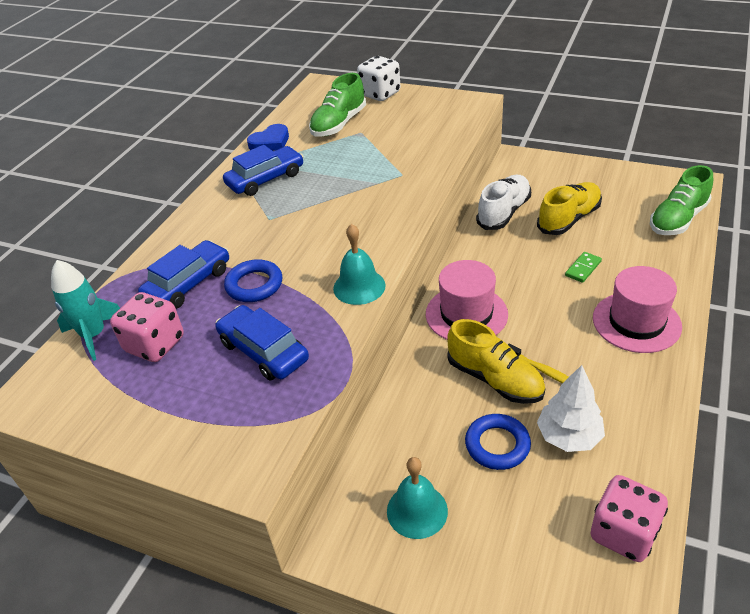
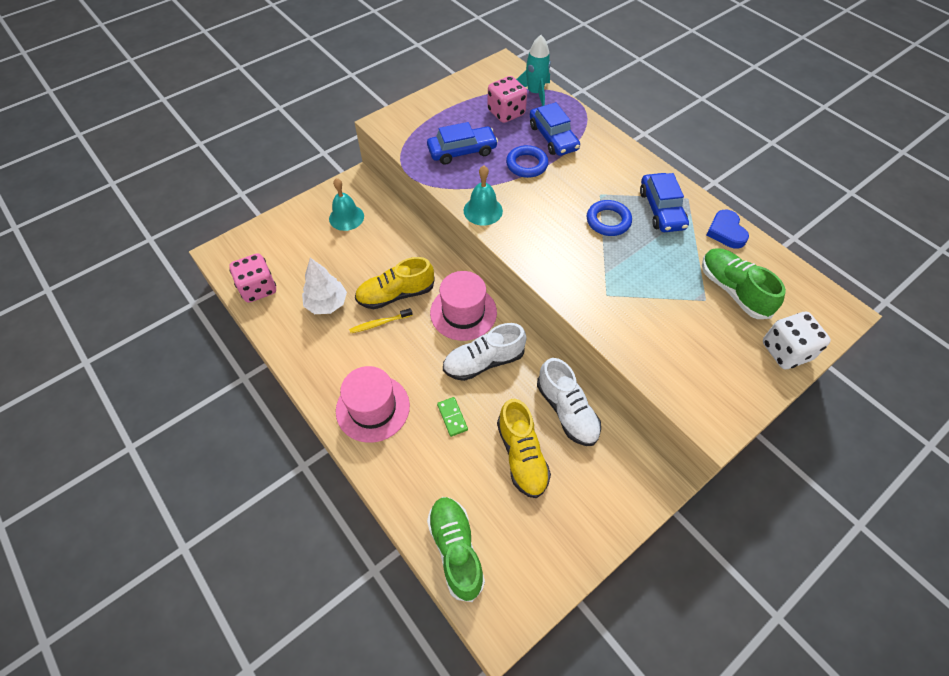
camera: 115 degrees right, 15 degrees up
blue ring [465,414,531,470] -> blue ring moved to [587,200,632,236]
none -> white shoe [443,323,527,381]

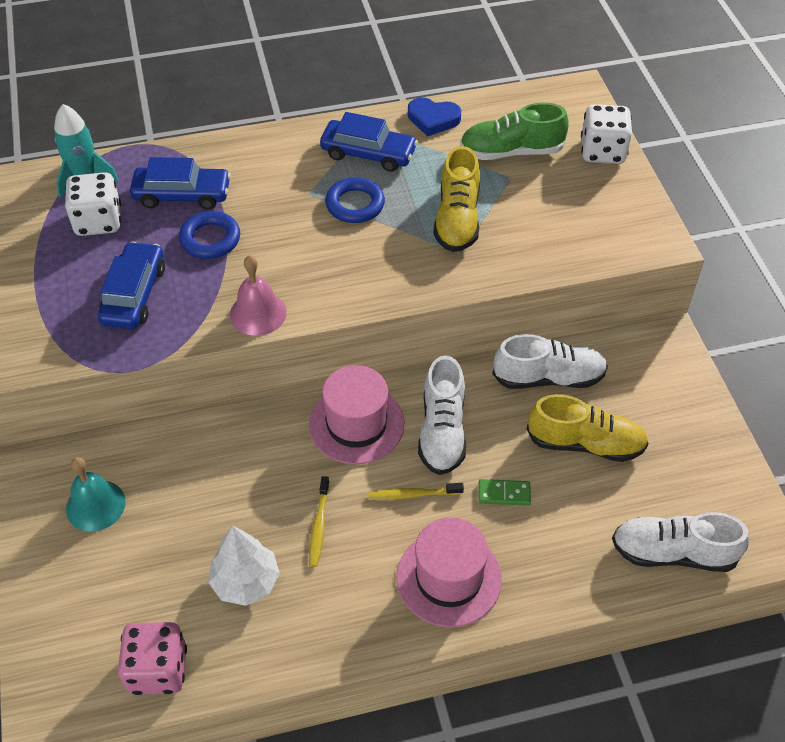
camera: 65 degrees left, 5 degrees down
yellow shoe [355,257,435,309] -> yellow shoe moved to [434,146,480,252]
green shoe [427,497,485,602] -> white shoe [612,512,749,572]
turquoise bell [464,166,503,226] -> pink bell [230,255,287,336]
pink dice [487,76,527,123] -> white dice [65,172,121,236]
none -> yellow toothbrush [368,483,464,500]

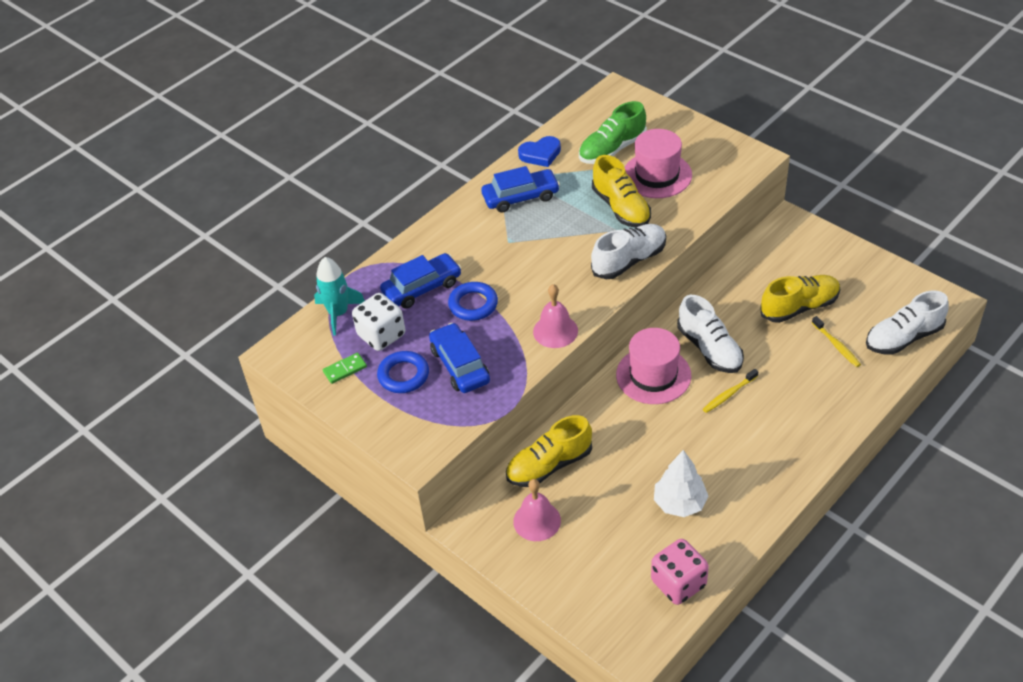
camera: 30 degrees left, 5 degrees down
turquoise bell [66,457,126,532] -> pink bell [513,479,561,541]
yellow toothbrush [309,476,329,567] -> yellow toothbrush moved to [812,316,861,367]
blue ring [325,177,385,223] -> blue ring moved to [377,351,429,393]
pink hat [397,517,502,627] -> pink hat moved to [624,129,692,198]
green domino [478,479,531,506] -> green domino moved to [323,353,367,384]
white shoe [492,334,608,389] -> white shoe moved to [591,224,666,279]
white dice [581,104,632,164] -> none
none -> yellow shoe [506,415,592,487]

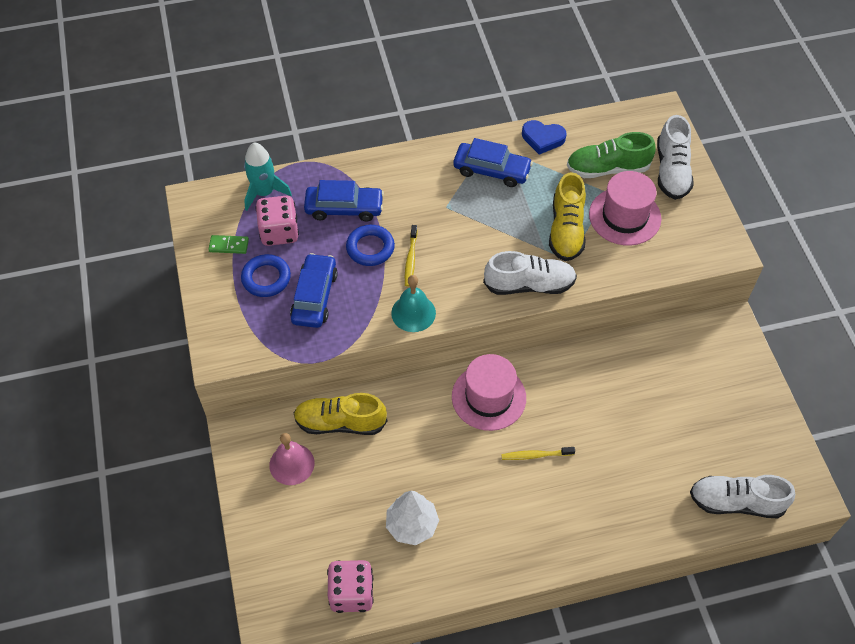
camera: 30 degrees right, 10 degrees up
white dice [352,293,405,351] -> pink dice [255,196,299,246]
pink bell [533,284,578,348] -> turquoise bell [391,275,436,332]
white shoe [677,295,744,373] -> white shoe moved to [657,115,694,200]
yellow shoe [760,275,840,323] -> none
yellow toothbrush [812,316,861,367] -> yellow toothbrush moved to [405,225,417,287]

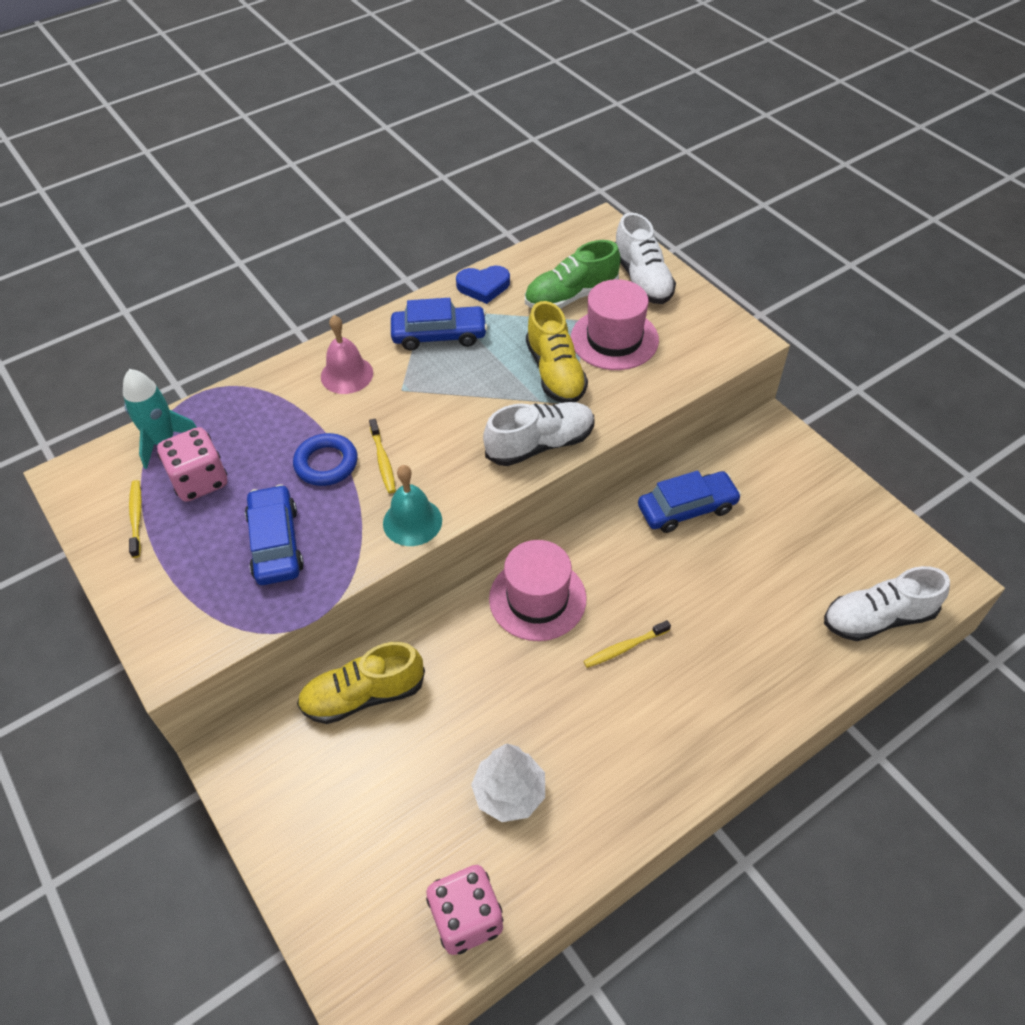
camera: 20 degrees left, 5 degrees down
green domino [208,235,249,254] -> yellow toothbrush [129,480,142,558]
blue ring [241,254,291,297] -> none
pink bell [269,433,315,485] -> pink bell moved to [321,315,373,394]
blue car [304,180,384,222] -> blue car moved to [638,471,742,533]

